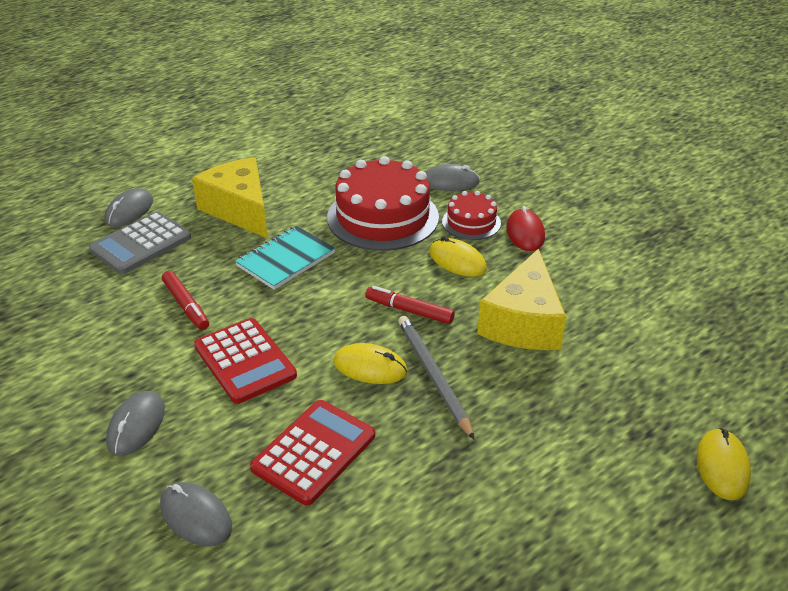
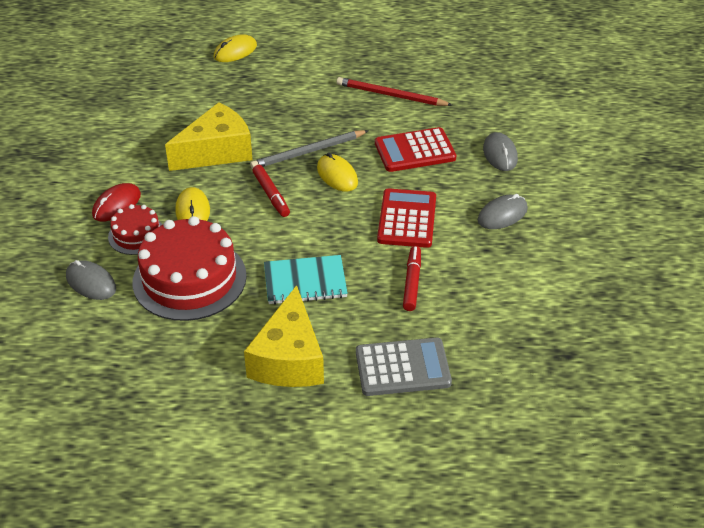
camera: 140 degrees left, 5 degrees up
grey mouse [105,188,153,227] -> none
grey pencil [398,316,475,440] -> grey pencil turned 45 degrees clockwise [250,130,369,169]
none -> red pencil [337,77,452,106]

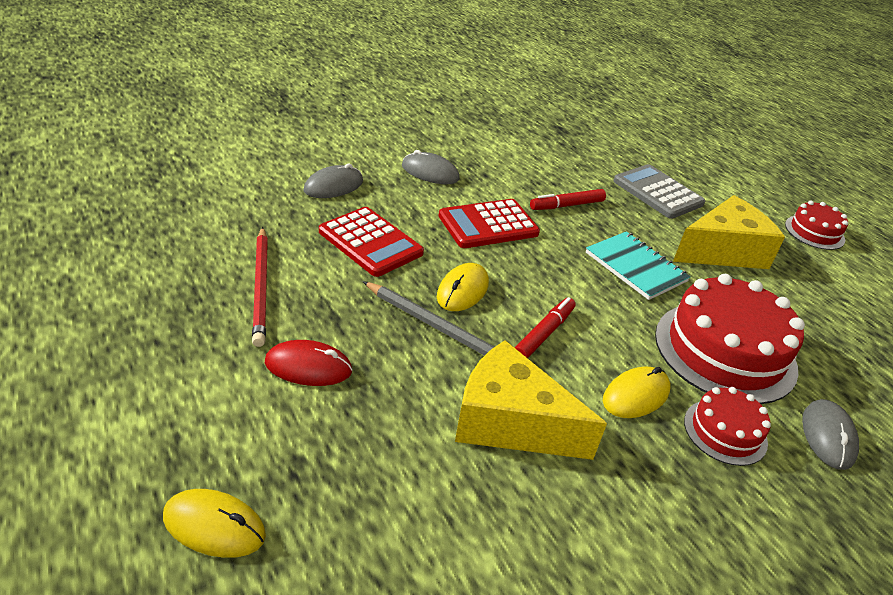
camera: 125 degrees left, 5 degrees down
red mouse [92,183,141,222] -> red mouse moved to [265,340,352,386]
none -> red cake [785,201,848,250]

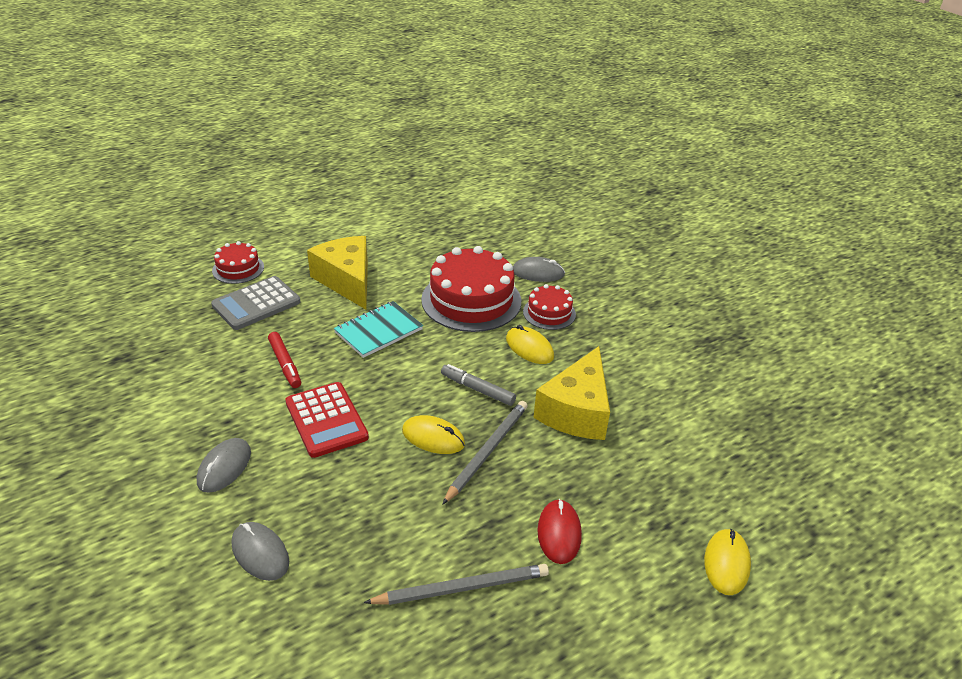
camera: 90 degrees left, 0 degrees up
red pencil [252,227,268,347] -> grey pencil [364,564,549,605]
red calculator [319,207,424,277] -> none
red marker [515,297,576,358] -> grey marker [441,364,516,406]
red cake [785,201,848,250] -> red cake moved to [212,241,264,284]

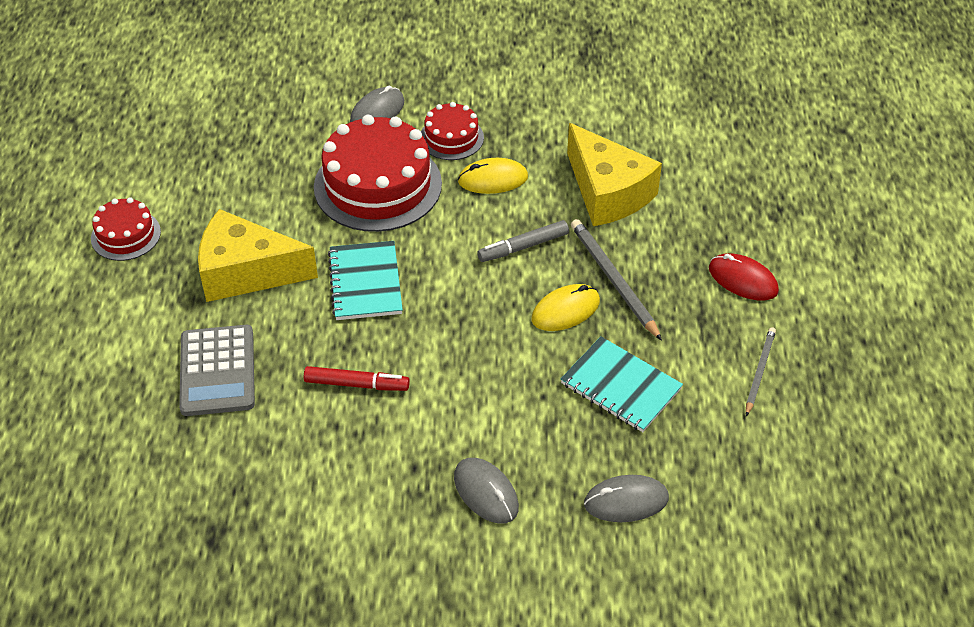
camera: 55 degrees left, 10 degrees up
red cake [212,241,264,284] -> red cake moved to [91,197,161,261]
red calculator [285,382,369,458] -> none
grey pencil [364,564,549,605] -> grey pencil [746,327,776,416], size x0.63
yellow mouse [704,529,751,595] -> none
none -> turquoise notebook [561,337,683,432]

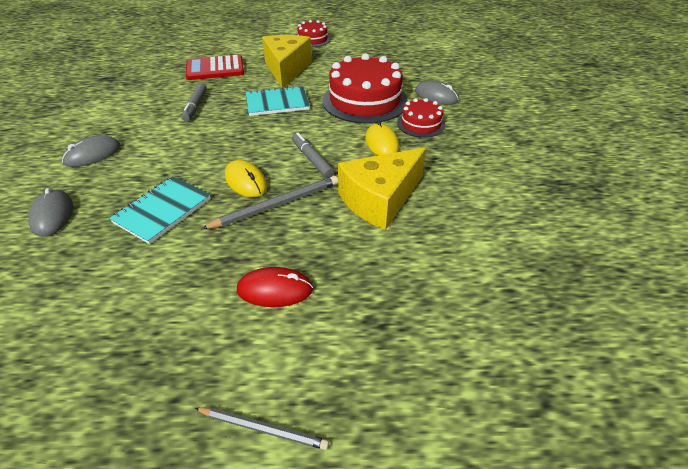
camera: 85 degrees right, 5 degrees down
grey calculator [179,325,255,416] -> red calculator [186,55,244,80]
red marker [304,366,410,391] -> grey marker [181,83,207,121]
red mouse [709,253,779,301] -> red mouse turned 60 degrees clockwise [237,267,313,307]
grey pencil [746,327,776,416] -> grey pencil moved to [195,407,329,450]

